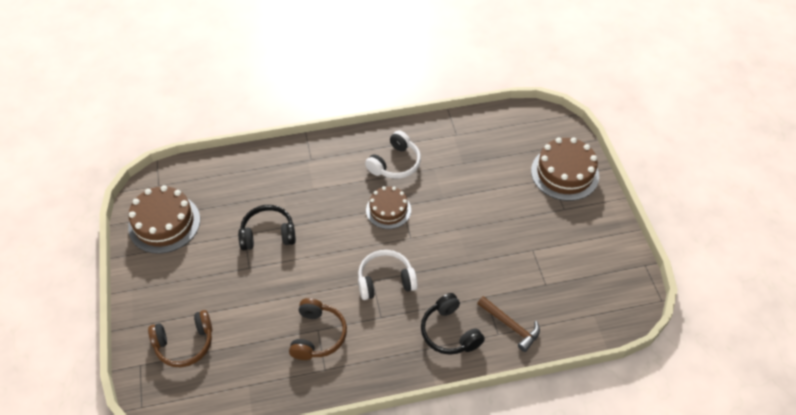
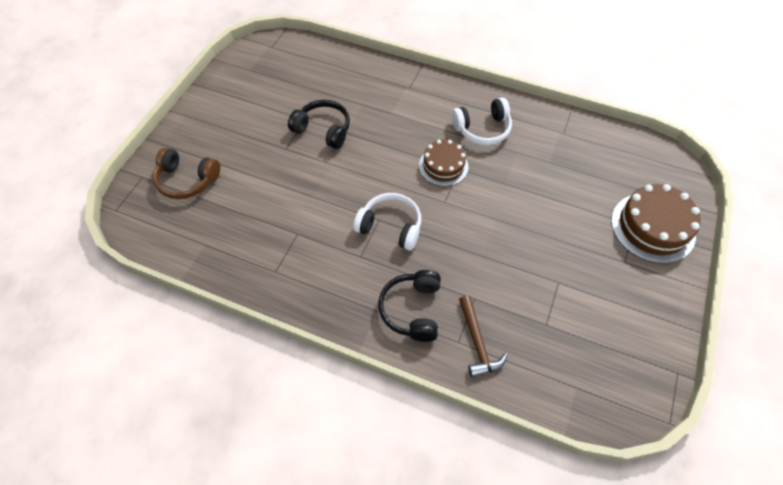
camera: 35 degrees right, 5 degrees up
brown cake [128,185,200,254] -> none
brown headphones [289,298,347,360] -> none

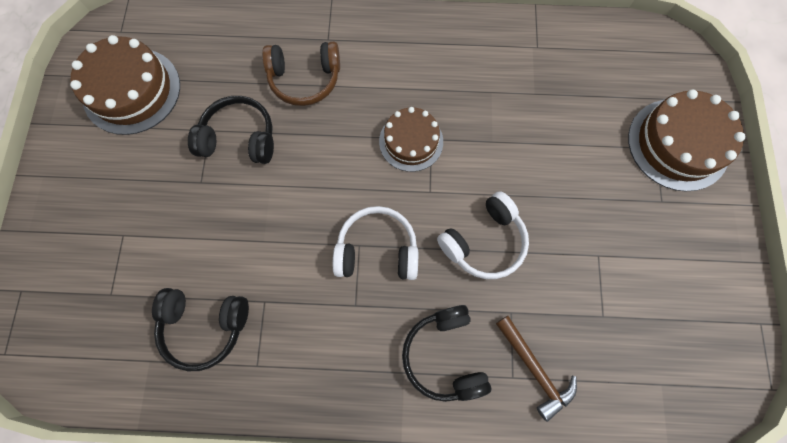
camera: 20 degrees left, 15 degrees up
brown headphones [153,147,220,199] -> brown headphones moved to [262,42,340,106]
white headphones [451,98,512,145] -> white headphones moved to [437,191,529,279]
none -> brown cake [70,35,180,135]
none -> black headphones [152,288,249,371]

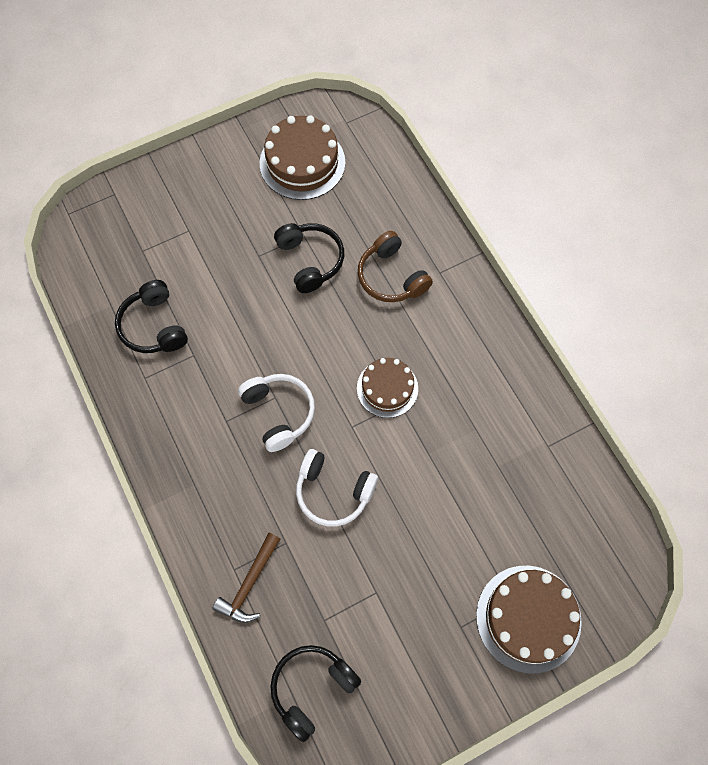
camera: 60 degrees right, 5 degrees down
black headphones [402,305,491,402] -> black headphones moved to [270,645,361,742]

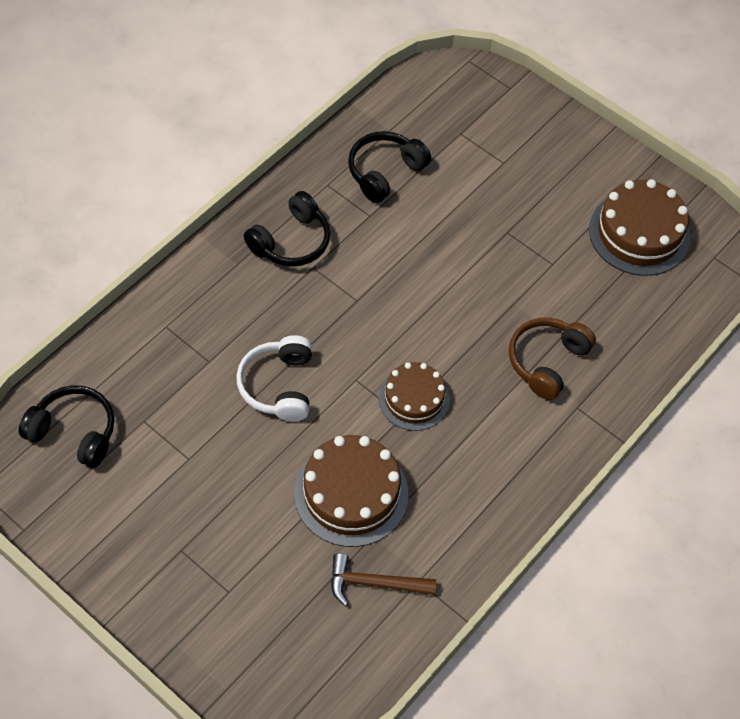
camera: 65 degrees right, 10 degrees down
brown hammer [213,533,280,623] -> brown hammer moved to [331,553,436,606]
white headphones [238,374,315,452] -> none
black headphones [274,223,344,293] -> black headphones moved to [244,191,330,267]
brown cake [476,566,582,674] -> brown cake moved to [294,435,408,547]

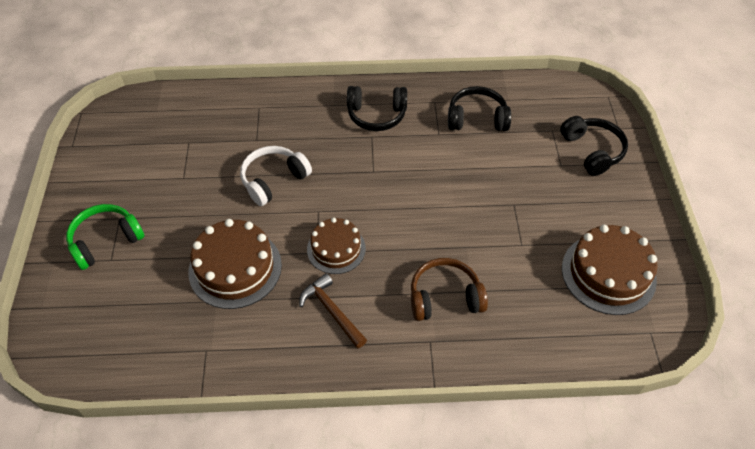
camera: 50 degrees right, 5 degrees down
black headphones [19,385,114,468] -> black headphones moved to [560,116,628,176]
brown hammer [331,553,436,606] -> brown hammer moved to [299,273,367,349]
none -> green headphones [66,204,145,270]

